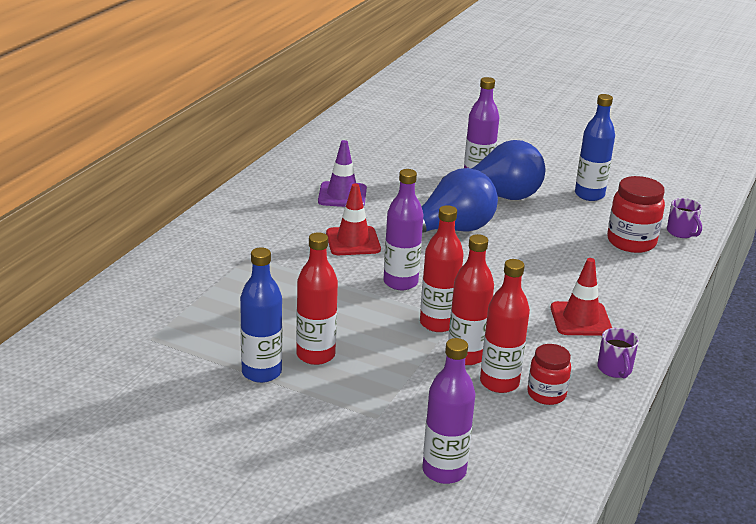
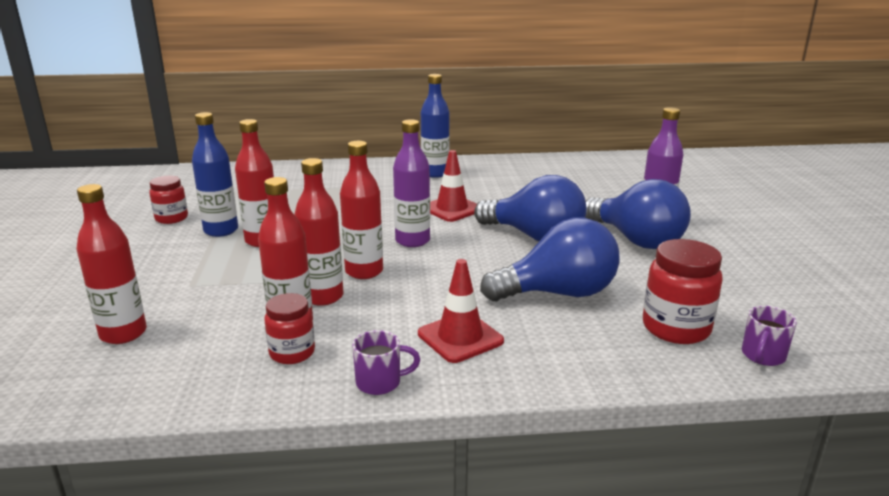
camera: 60 degrees right, 5 degrees down
purple traffic cone [318,140,367,207] -> none
purple bottle [422,338,476,484] -> red bottle [76,184,147,344]
blue bottle [575,94,615,201] -> blue bottle moved to [421,74,450,178]
purple mug [597,328,639,379] -> purple mug turned 150 degrees counterclockwise [352,330,420,395]
none -> red jar [149,176,188,224]
none -> blue light bulb [480,218,620,301]

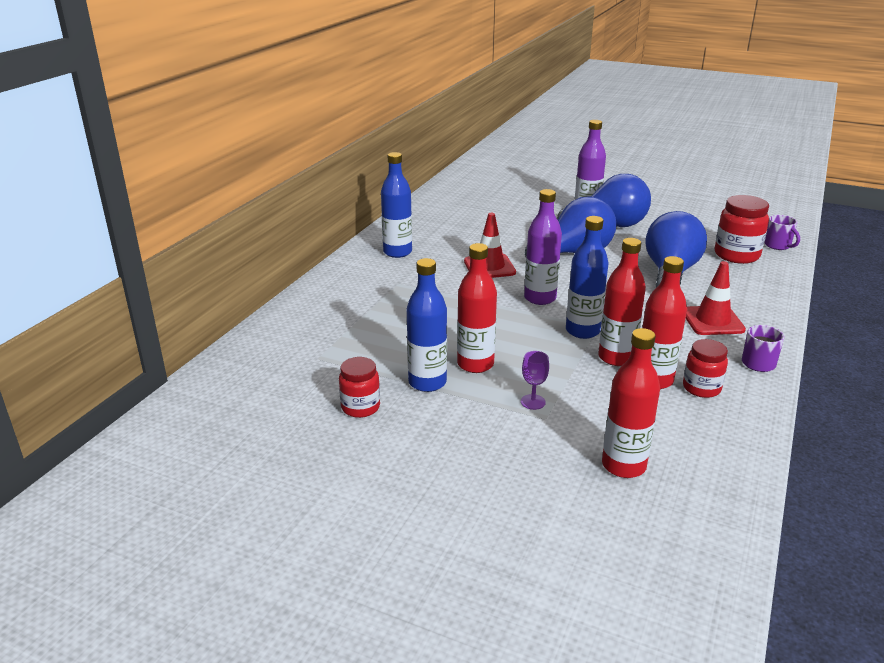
camera: 60 degrees left, 5 degrees up
red bottle [340,141,383,279] -> blue bottle [566,216,609,339]
none -> purple goblet [521,351,549,410]

